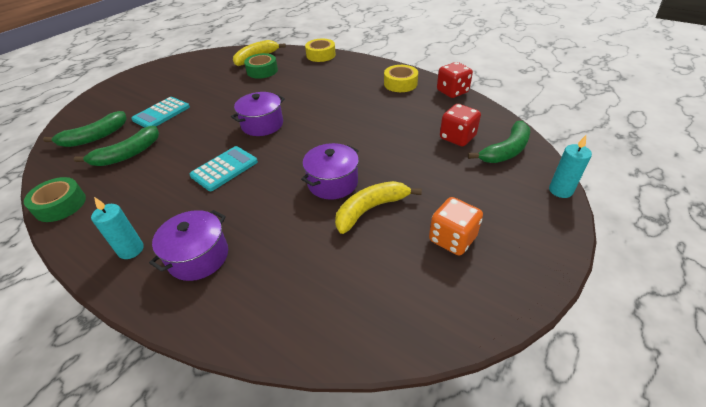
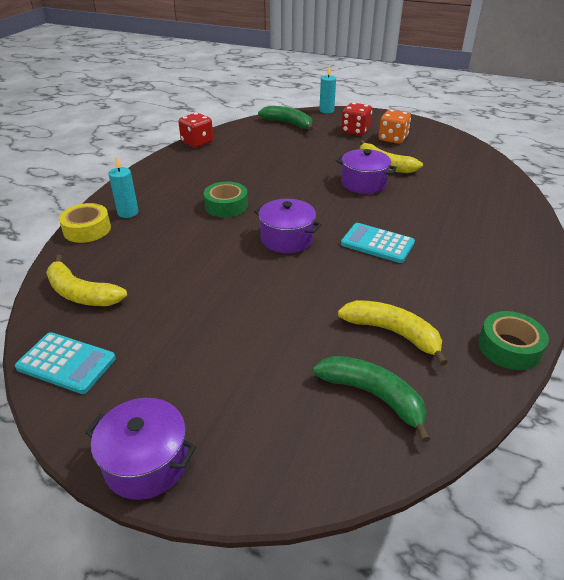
camera: 105 degrees left, 5 degrees down
green banana [74,126,159,166] -> yellow banana [338,300,448,366]
turquoise candle [91,197,144,259] -> turquoise candle moved to [108,156,139,218]
turquoise calculator [131,97,190,127] -> turquoise calculator moved to [15,332,116,394]
purple pot [149,210,228,281] -> purple pot moved to [85,398,196,500]
green tape [244,53,278,79] -> green tape moved to [204,182,248,218]
yellow tape [384,65,418,92] -> none
red dice [440,104,481,146] -> red dice moved to [341,102,372,136]

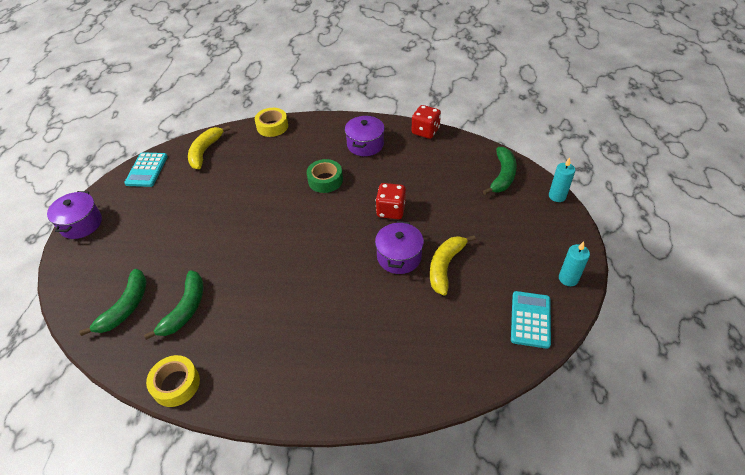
camera: 75 degrees right, 10 degrees up
turquoise candle [108,156,139,218] -> turquoise candle moved to [559,241,590,286]
purple pot [254,199,322,253] -> purple pot moved to [345,115,385,156]
yellow banana [338,300,448,366] -> green banana [144,270,203,340]
red dice [341,102,372,136] -> red dice moved to [376,183,406,219]
turquoise calculator [341,223,415,263] -> turquoise calculator moved to [511,291,551,349]
orange dice [379,110,411,144] -> none
green tape [478,311,549,370] -> yellow tape [146,355,200,407]

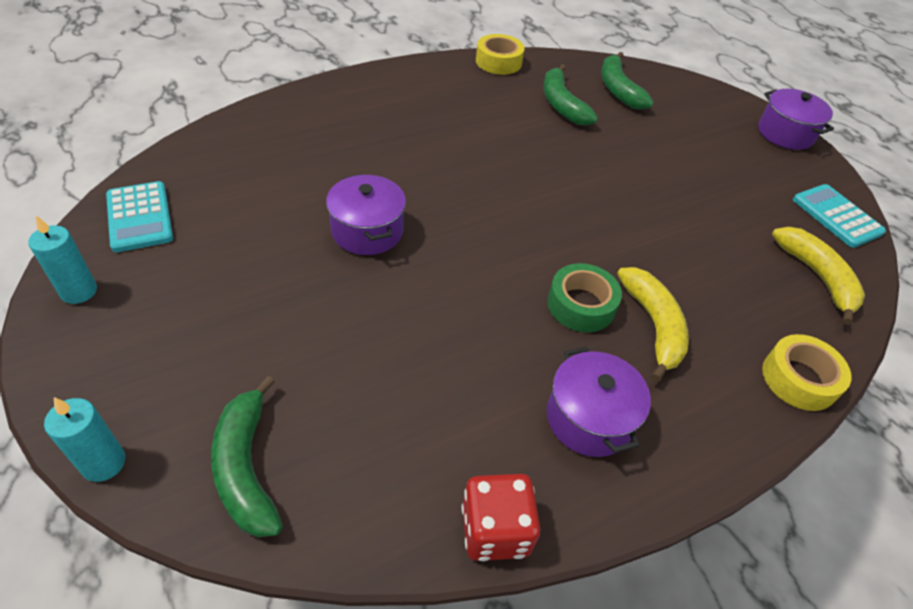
camera: 140 degrees right, 0 degrees up
red dice [376,183,406,219] -> none
yellow banana [430,235,476,295] -> yellow banana moved to [617,267,689,382]

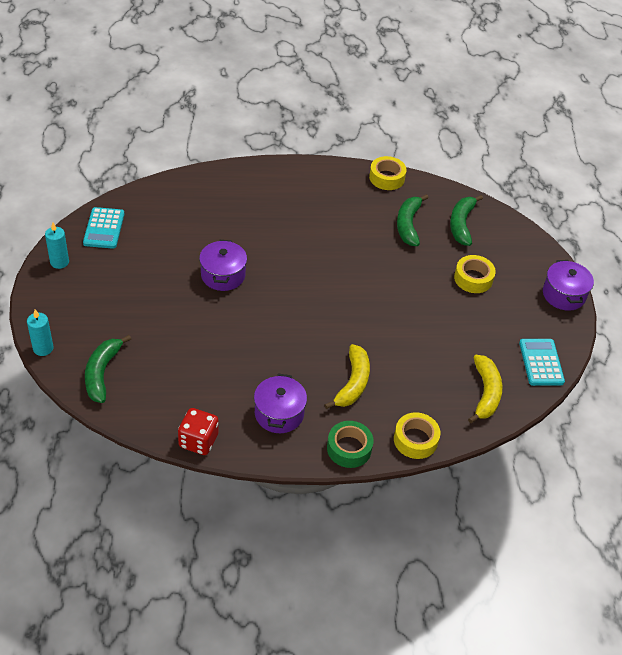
camera: 25 degrees right, 0 degrees up
green tape [547,263,622,332] -> green tape moved to [327,421,374,468]
none -> yellow tape [454,255,496,293]

